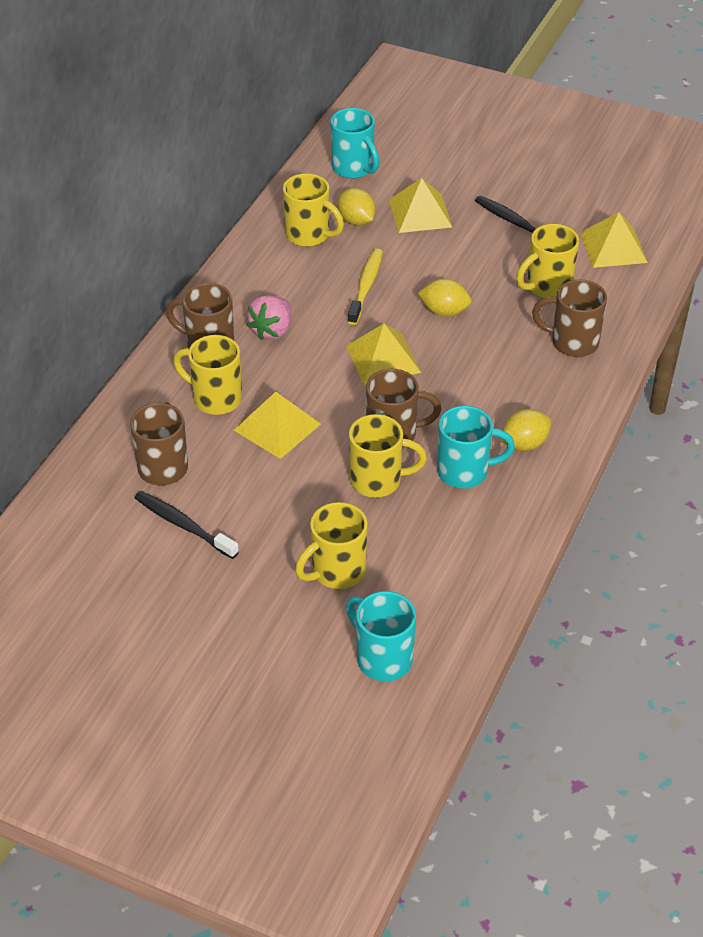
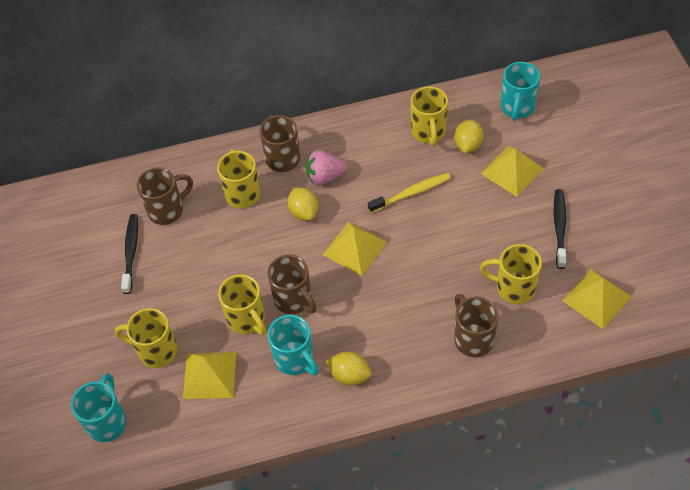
camera: 55 degrees right, 10 degrees up
yellow pyramid [234,392,321,459] -> yellow pyramid moved to [183,352,236,399]
yellow lemon [418,279,472,317] -> yellow lemon moved to [287,187,318,221]

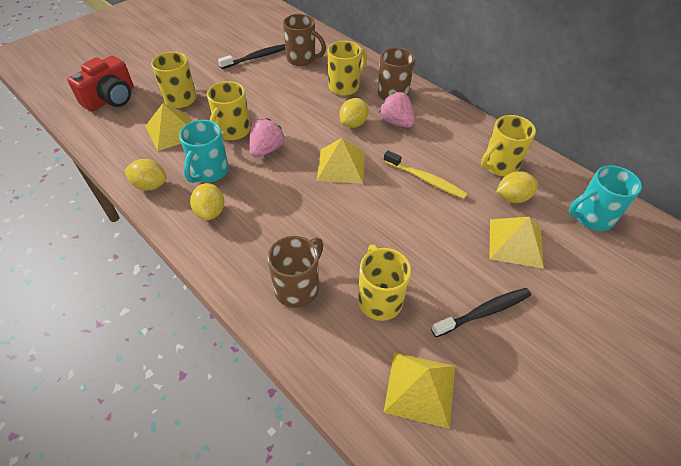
camera: 55 degrees right, 5 degrees down
turquoise mug [71,373,127,442] -> red camera [67,56,134,111]
brown mug [267,255,317,314] -> pink strawberry [249,118,285,158]
none -> yellow lemon [124,159,167,191]

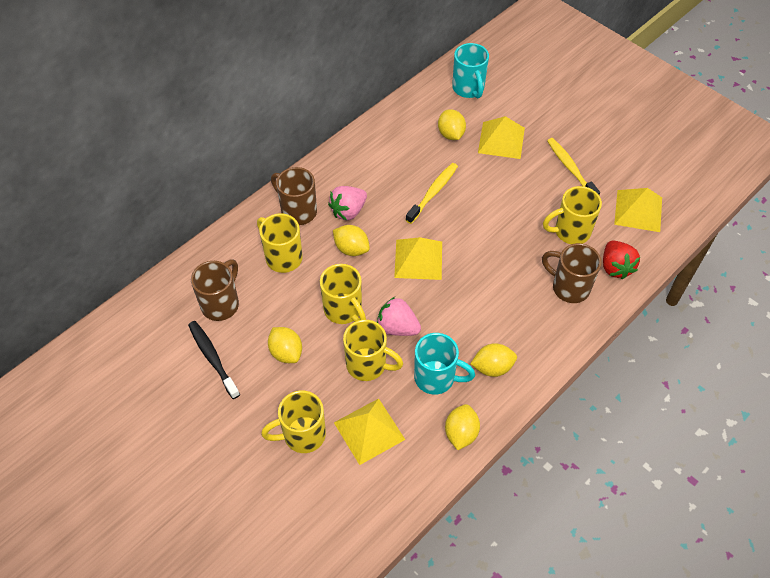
camera: 90 degrees left, 5 degrees up
red camera [67,56,134,111] -> none
black toothbrush [431,288,531,337] -> yellow toothbrush [547,138,600,195]
yellow mug [481,115,536,176] -> yellow mug moved to [320,264,366,324]
none -> yellow lemon [268,327,302,363]
none -> red strawberry [603,241,640,279]

